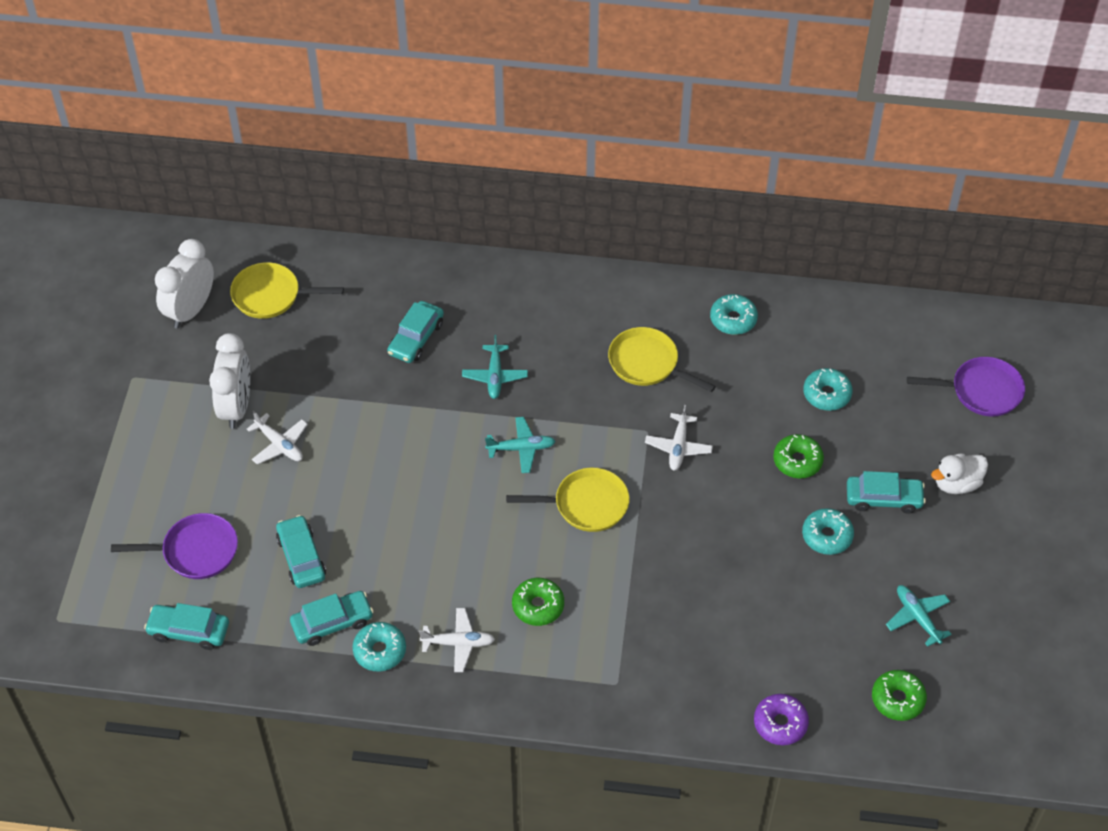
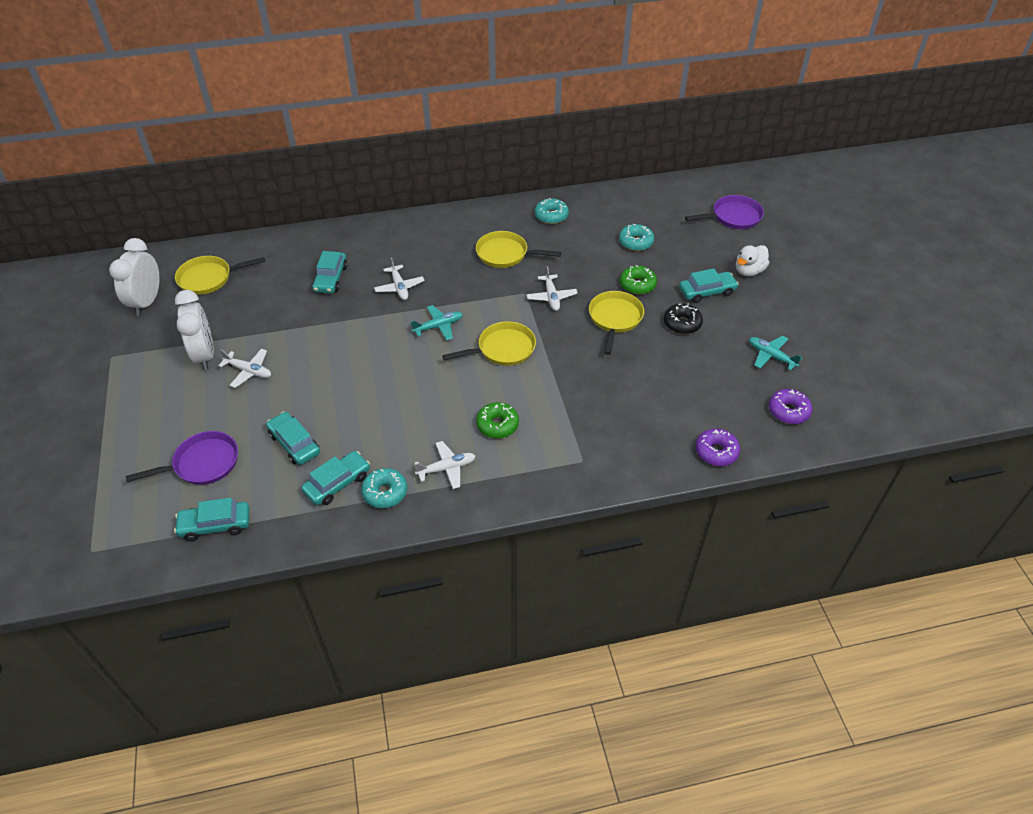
camera: 20 degrees left, 5 degrees down
turquoise plane [462,335,528,399] -> white plane [374,258,424,300]
turquoise donut [802,508,854,555] -> black donut [664,303,703,334]
green donut [872,670,927,721] -> purple donut [769,389,812,424]
none -> yellow pan [589,291,644,355]

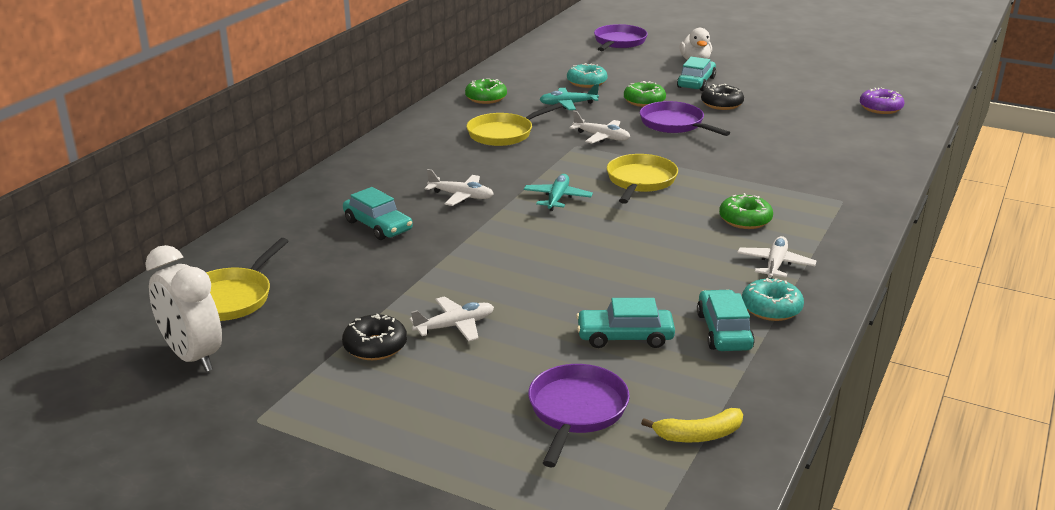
camera: 50 degrees left, 20 degrees down
turquoise car [174,498,250,541] -> yellow banana [641,408,743,442]
white clock [175,290,214,370] -> black donut [342,314,407,360]
turquoise donut [535,198,569,224] -> green donut [465,78,507,104]
yellow pan [589,291,644,355] -> purple pan [640,101,730,136]
purple donut [696,429,740,466] -> none
turquoise plane [749,336,802,371] -> turquoise plane moved to [539,84,599,110]

